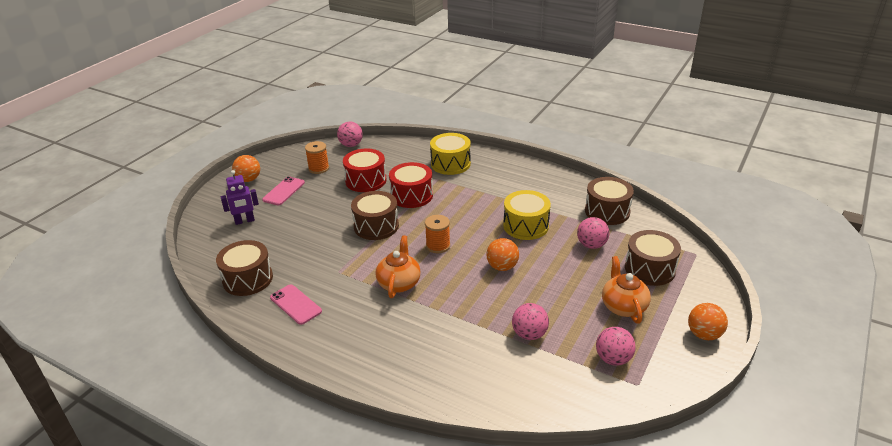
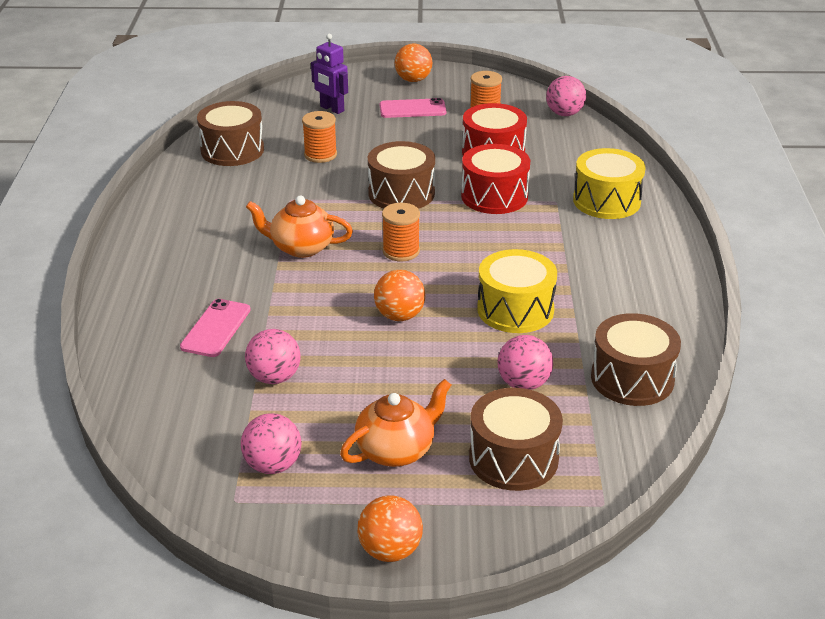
camera: 60 degrees right, 0 degrees up
pink phone [270,284,322,325] -> pink phone moved to [180,299,251,357]
orange teapot [375,235,421,298] -> orange teapot turned 150 degrees counterclockwise [246,196,353,258]
none -> orange spool [302,111,337,163]

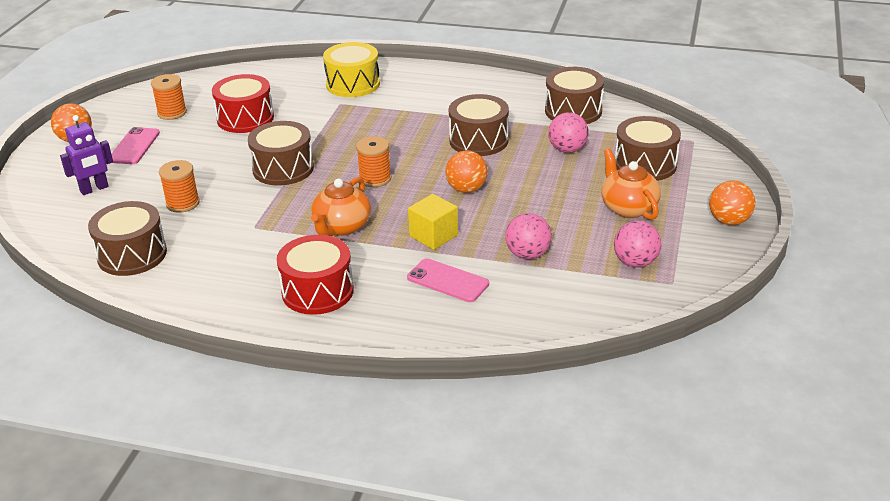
camera: 75 degrees left, 0 degrees up
red drum [461,144,530,214] -> red drum moved to [277,235,354,315]
yellow drum [477,249,557,333] -> brown drum [449,94,509,156]
pink ball [546,76,586,116] -> none
none -> yellow cube [408,194,458,250]

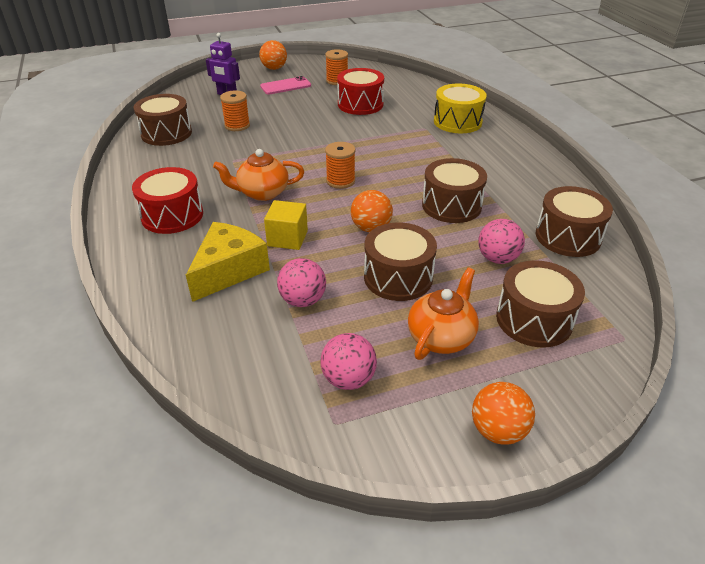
camera: 55 degrees right, 5 degrees up
brown drum [248,121,314,186] -> brown drum moved to [364,223,437,301]
pink phone [407,258,489,302] -> yellow cheese [186,222,270,302]

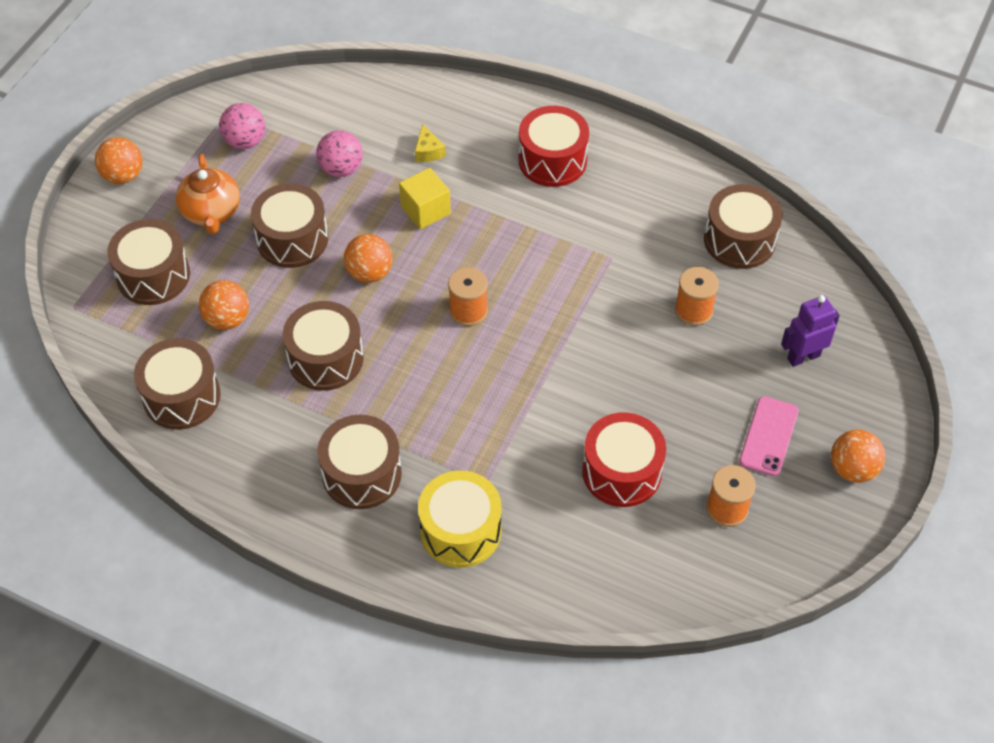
camera: 135 degrees right, 15 degrees up
yellow cheese [186,222,270,302] -> yellow cheese [415,124,446,162], size x0.45
orange teapot [213,149,304,201] -> none
pink ball [479,219,525,264] -> orange ball [199,280,249,330]
none -> brown drum [317,415,402,509]

